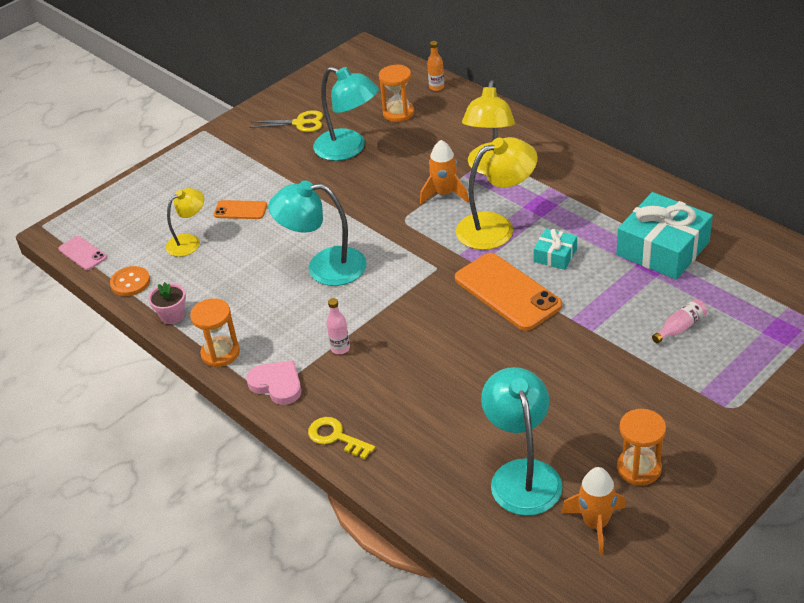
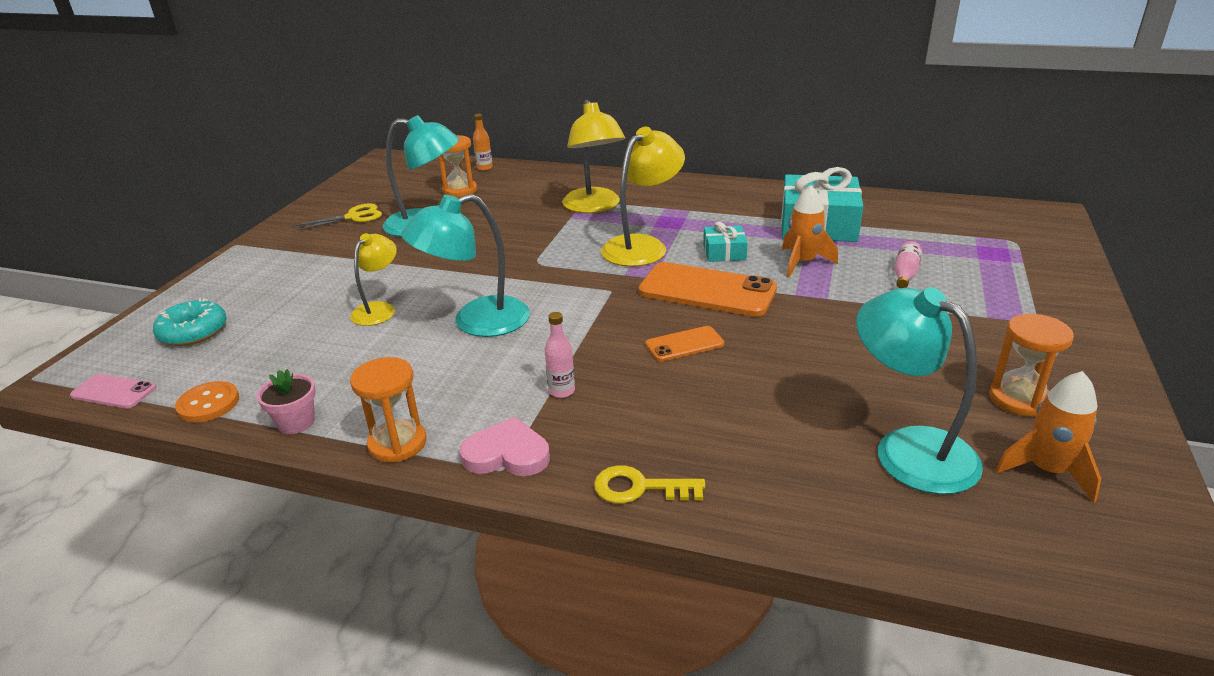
camera: 30 degrees left, 10 degrees down
yellow lamp [166,188,204,257] -> yellow lamp moved to [350,233,397,326]
orange phone [214,200,267,219] -> orange phone moved to [645,326,724,362]
orange rocket [420,140,469,204] -> orange rocket moved to [782,185,838,277]
none -> turquoise donut [153,298,227,346]

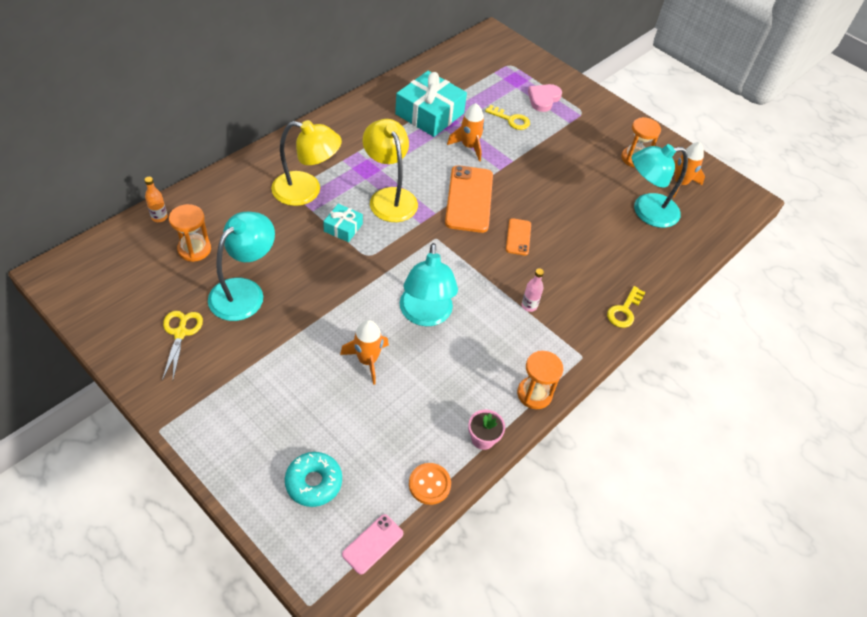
camera: 70 degrees left, 20 degrees up
yellow lamp [350,233,397,326] -> orange rocket [340,320,389,385]
pink heart [460,417,550,476] -> pink heart moved to [528,84,562,112]
orange phone [639,262,777,317] -> orange phone turned 45 degrees counterclockwise [445,165,493,233]
turquoise gift [703,222,748,262] -> turquoise gift moved to [323,204,363,242]
pink bottle [894,241,922,288] -> yellow key [485,105,530,130]

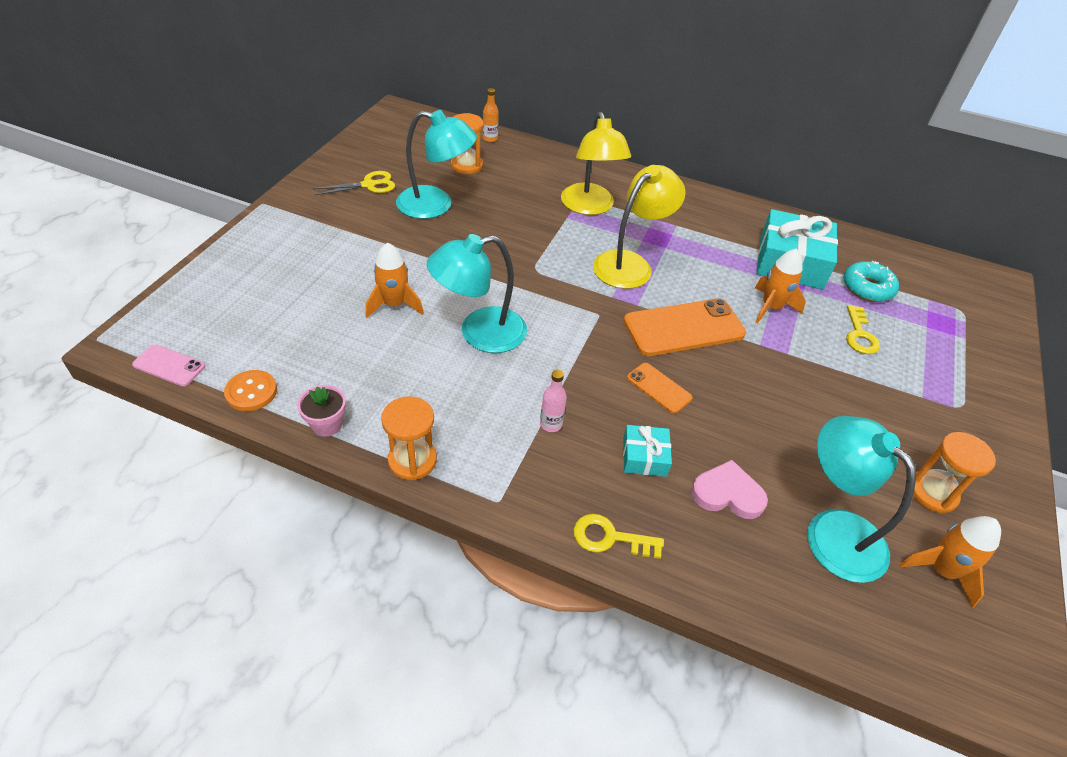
camera: 70 degrees right, 5 degrees down
turquoise donut [285,452,342,507] -> turquoise donut moved to [843,261,899,302]
turquoise gift [323,204,363,242] -> turquoise gift moved to [623,425,672,477]
orange phone [506,218,531,255] -> orange phone turned 60 degrees clockwise [627,363,692,413]
pink heart [528,84,562,112] -> pink heart moved to [691,460,768,519]

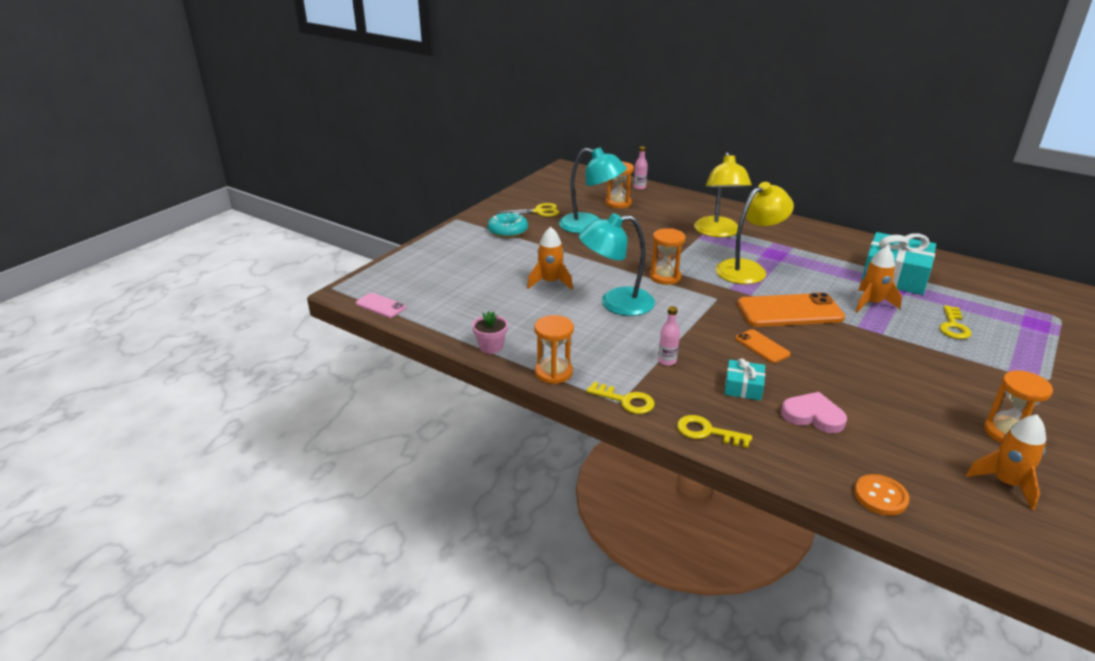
camera: 15 degrees right, 15 degrees down
orange button [224,370,277,411] -> orange button moved to [854,474,909,516]
orange bottle [483,88,499,142] -> pink bottle [634,146,648,190]
turquoise lamp [807,416,916,583] -> none
turquoise donut [843,261,899,302] -> turquoise donut moved to [487,212,528,238]
none -> yellow key [586,382,655,414]
none -> orange hourglass [650,228,686,285]

